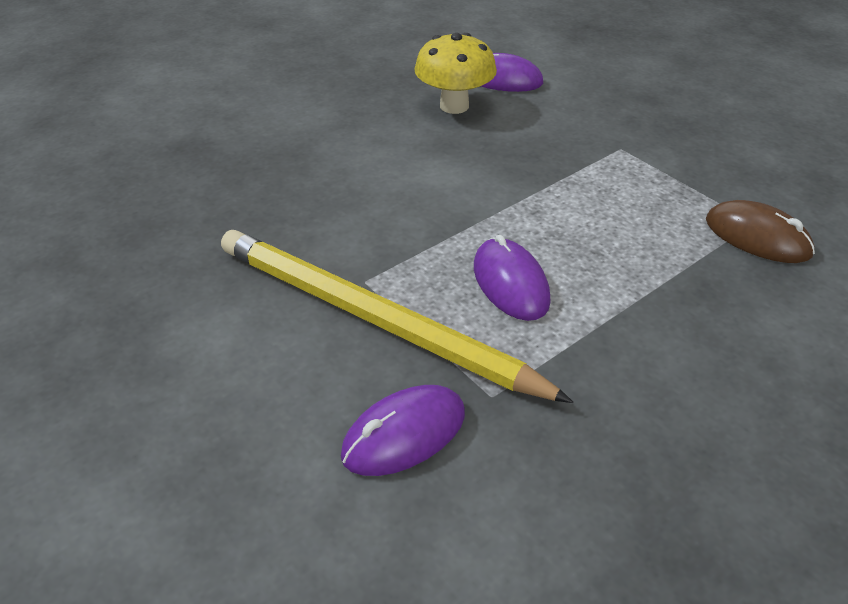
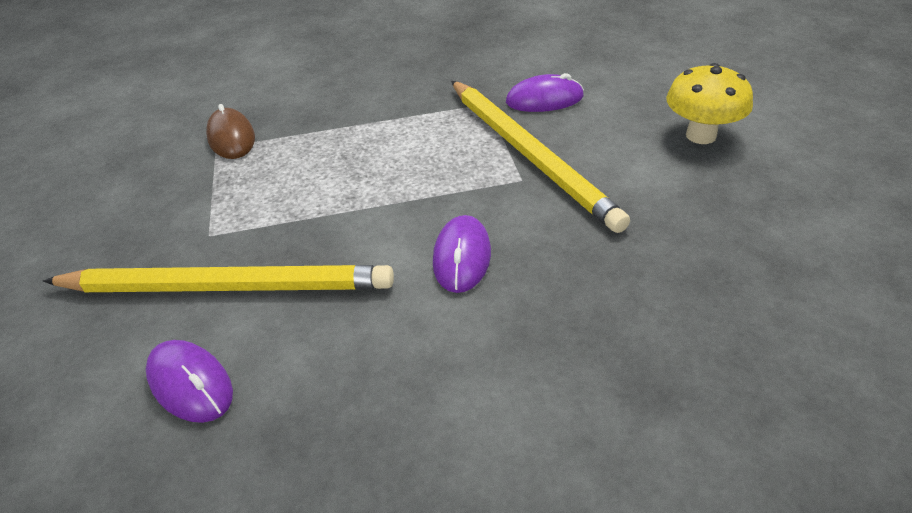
camera: 150 degrees left, 0 degrees up
yellow mushroom [415,33,497,114] -> yellow mushroom moved to [666,63,753,144]
purple mouse [474,235,551,321] -> purple mouse moved to [433,215,491,293]
none -> yellow pencil [43,265,394,292]

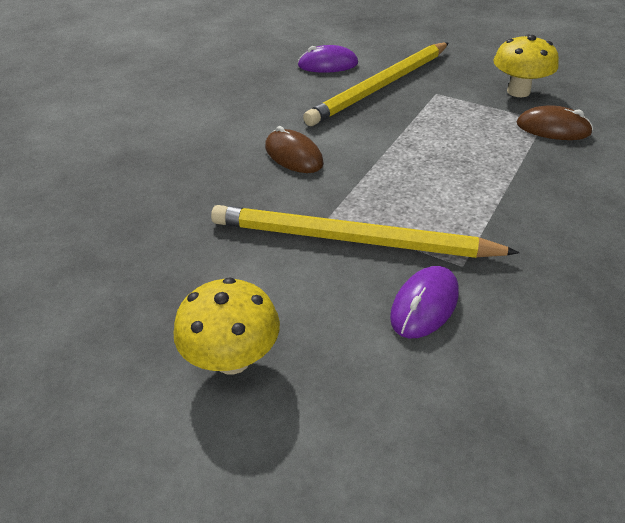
camera: 130 degrees right, 0 degrees up
purple mouse [433,215,491,293] -> brown mouse [265,126,324,173]
none -> yellow mushroom [493,34,559,97]

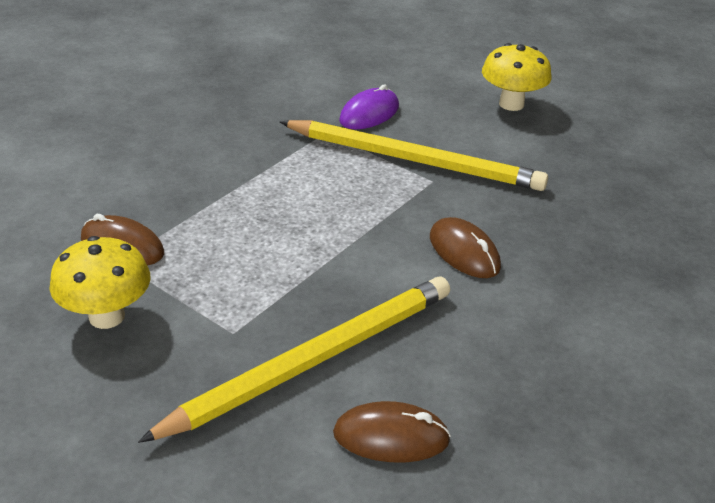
camera: 175 degrees left, 5 degrees down
purple mouse [298,45,358,73] -> brown mouse [333,401,451,463]

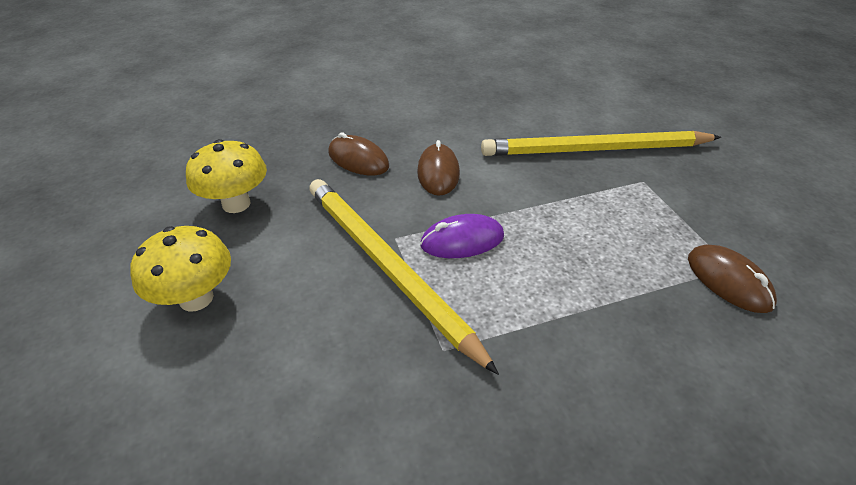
camera: 145 degrees left, 5 degrees up
yellow mushroom [49,236,151,329] -> yellow mushroom moved to [186,139,267,213]
brown mouse [333,401,451,463] -> brown mouse moved to [328,132,389,175]
purple mouse [339,84,399,129] -> purple mouse moved to [420,214,504,258]

